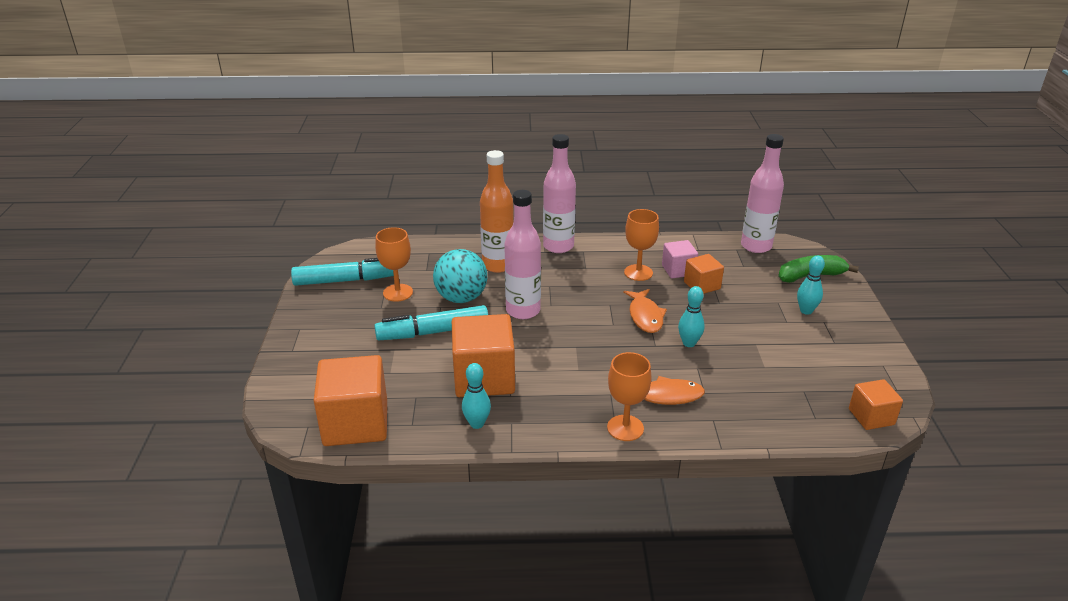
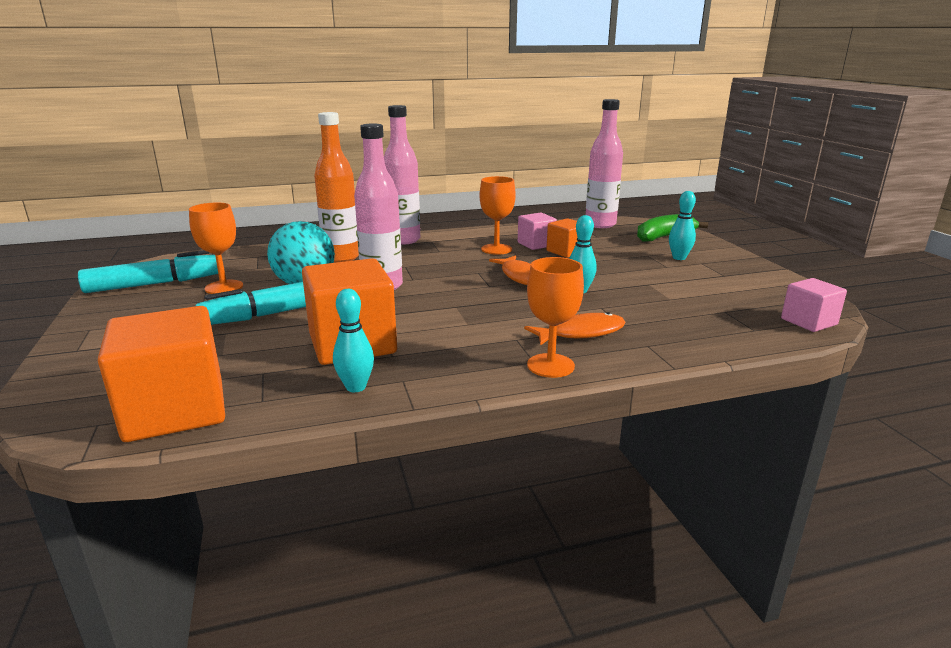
camera: 15 degrees left, 10 degrees down
orange cube [849,379,903,430] -> pink cube [781,278,847,332]

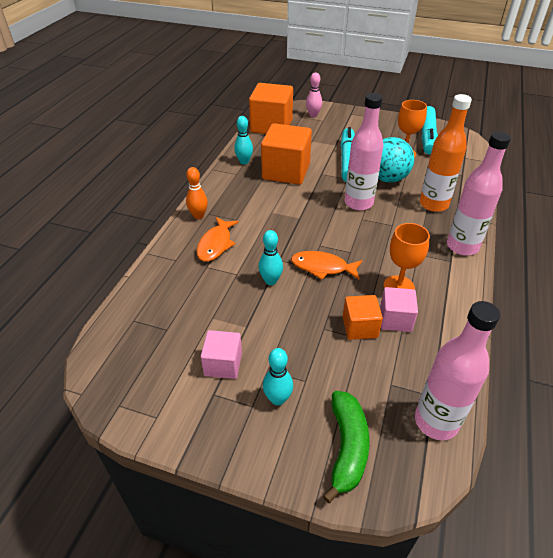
camera: 125 degrees right, 20 degrees up
orange goblet [527,257,584,378] -> orange bowling pin [186,167,208,219]
pink cube [781,278,847,332] -> pink cube moved to [201,330,242,379]
none -> pink bowling pin [306,72,322,118]

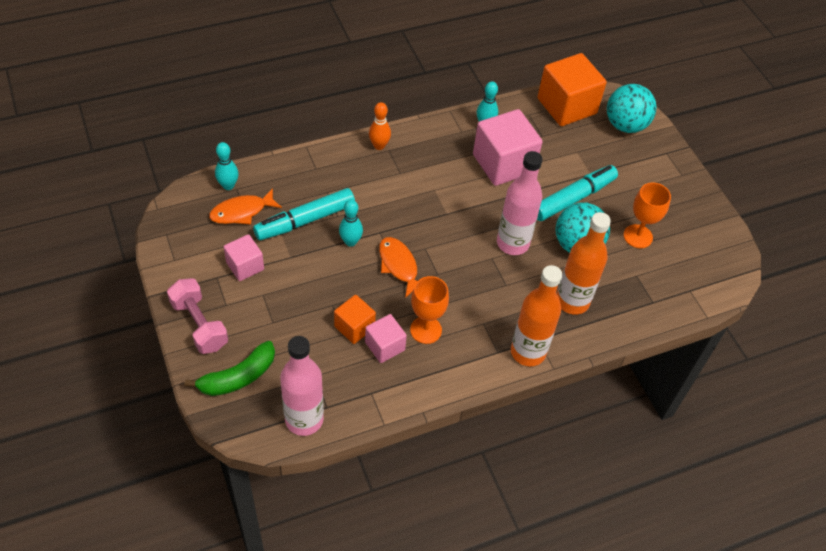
camera: 45 degrees right, 10 degrees up
orange fish [196,217,239,262] -> orange fish moved to [209,188,282,225]
orange cube [261,123,312,185] -> pink cube [473,109,542,186]
turquoise bowling pin [263,348,293,406] -> turquoise bowling pin moved to [215,142,239,190]
pink bowling pin [306,72,322,118] -> turquoise ball [607,84,656,133]
turquoise marker [421,106,438,155] -> turquoise marker moved to [253,188,355,240]
pink bottle [447,131,511,255] -> orange bottle [511,265,562,366]
none -> pink dumbbell [167,278,228,354]

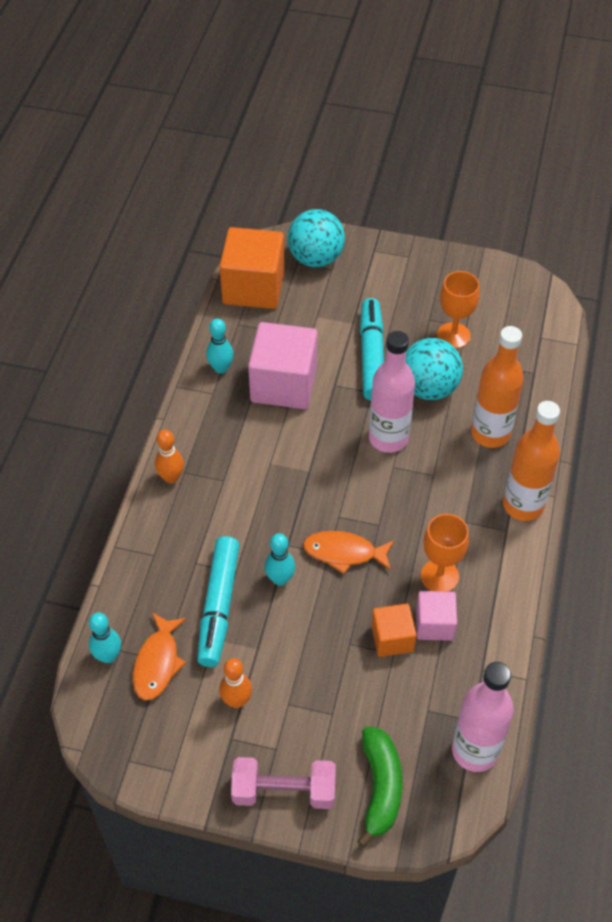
camera: 50 degrees left, 0 degrees up
pink cube [224,234,264,281] -> orange bowling pin [219,658,252,708]

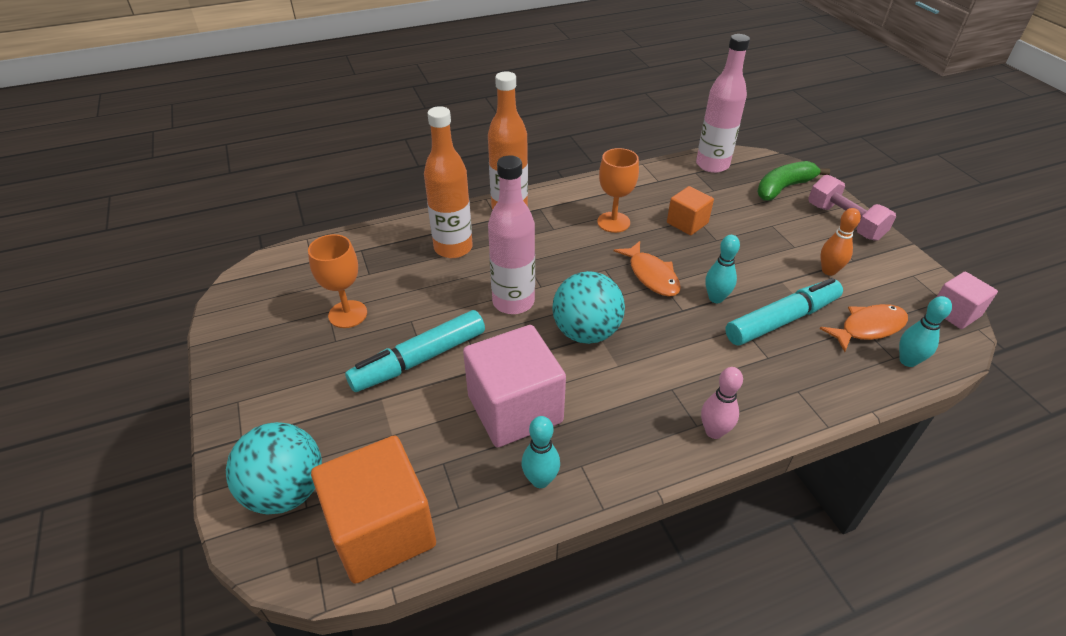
camera: 125 degrees left, 10 degrees down
orange bowling pin [155,430,184,484] -> pink bowling pin [701,367,743,439]
turquoise ball [406,338,463,400] -> turquoise ball moved to [552,271,625,344]
pink cube [416,591,457,641] -> pink cube moved to [937,272,998,329]

